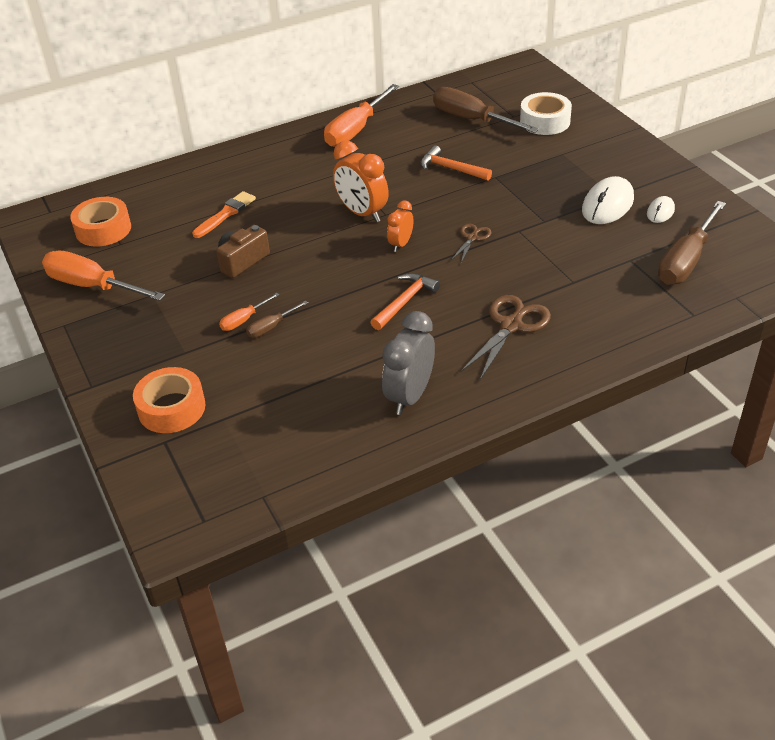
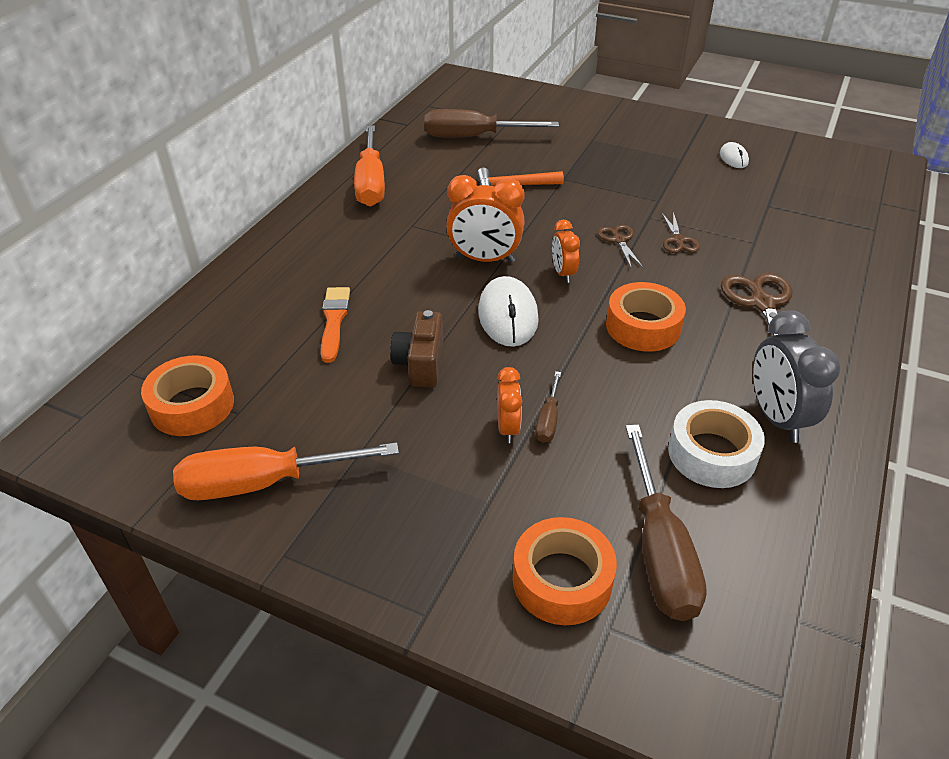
camera: 40 degrees left, 0 degrees up
orange screwdriver [219,293,279,331] -> orange clock [497,367,522,443]
orange hammer [370,273,440,330] -> orange tape [606,282,686,352]
white tape [520,92,572,135] -> white tape moved to [668,400,765,488]
white mouse [582,176,634,224] -> white mouse moved to [478,276,539,347]
brown screwdriver [658,201,726,285] -> brown screwdriver moved to [626,424,707,621]
none -> brown scissors [662,212,700,253]

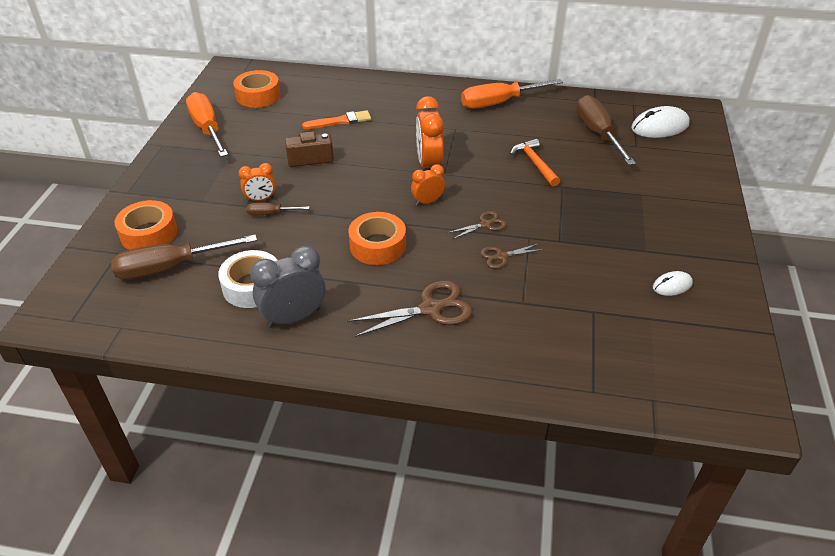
camera: 75 degrees right, 0 degrees up
white mouse [478,276,539,347] -> white mouse moved to [631,106,689,138]

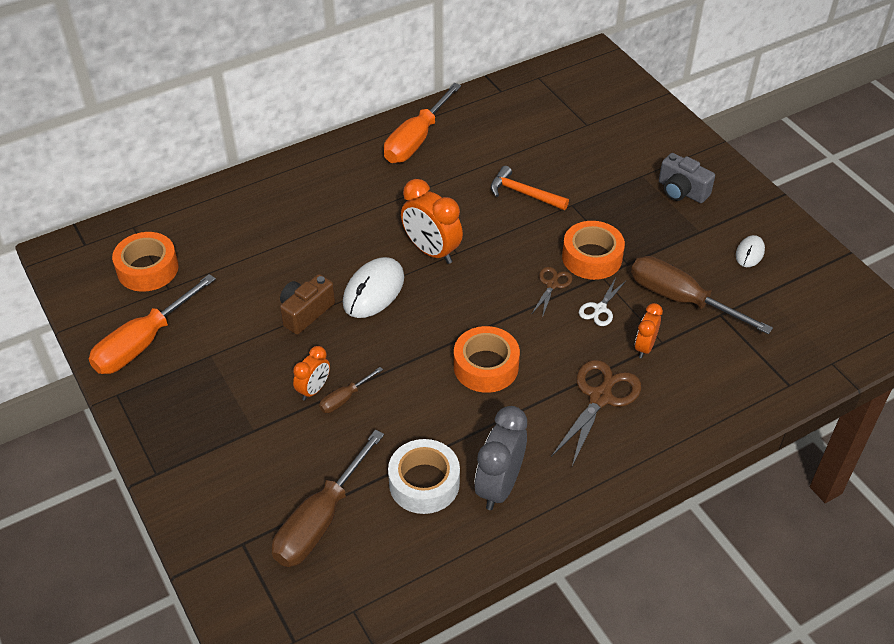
camera: 40 degrees left, 5 degrees up
orange tape [114,200,177,250] -> orange tape moved to [562,221,625,280]
orange screwdriver [186,92,228,157] -> orange screwdriver turned 75 degrees counterclockwise [89,274,216,374]
orange brush [302,110,371,129] -> none
orange clock [411,164,445,206] -> orange clock moved to [635,303,663,358]
brown scissors [480,244,544,269] -> white scissors [579,278,626,326]
brown screwdriver [576,95,636,165] -> brown screwdriver moved to [631,256,773,334]
white mouse [631,106,689,138] -> white mouse moved to [343,257,404,318]
none -> grey camera [659,153,715,203]

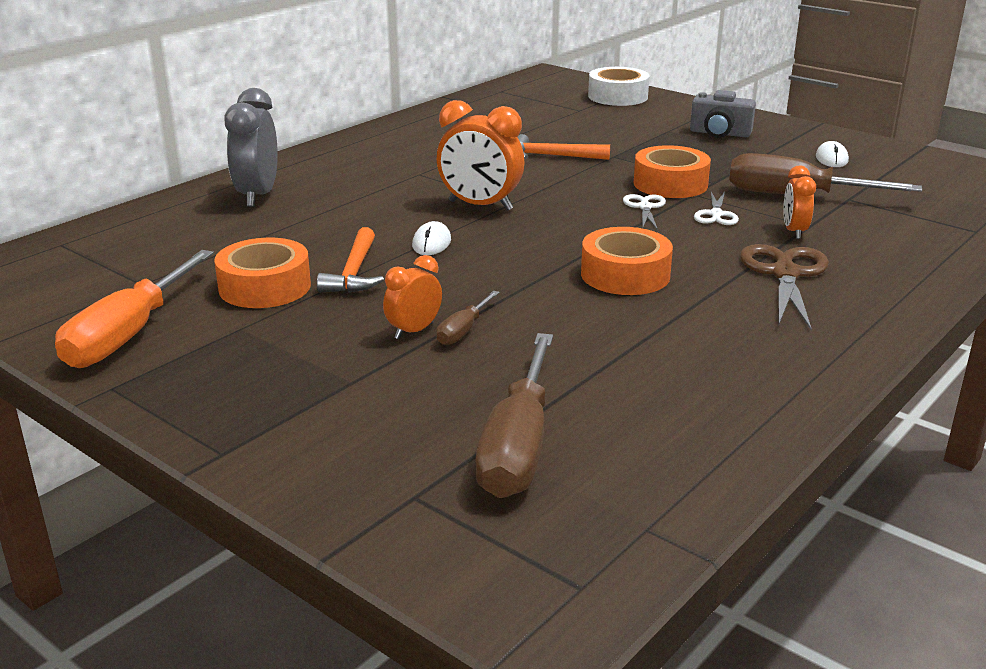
camera: 20 degrees left, 20 degrees down
orange tape [112,232,178,292] -> orange tape moved to [214,238,311,308]
brown camera [280,274,335,335] -> orange hammer [317,227,384,293]
orange clock [293,346,330,401] -> orange clock turned 150 degrees counterclockwise [383,255,442,339]
white mouse [343,257,404,318] -> white mouse [412,221,451,255], size x0.55
orange screwdriver [384,83,461,163] -> none
white tape [388,439,460,514] -> white tape moved to [588,67,649,106]
grey clock [474,406,527,510] -> grey clock moved to [224,88,278,207]
brown scissors [531,267,573,318] -> white scissors [623,194,666,230]

